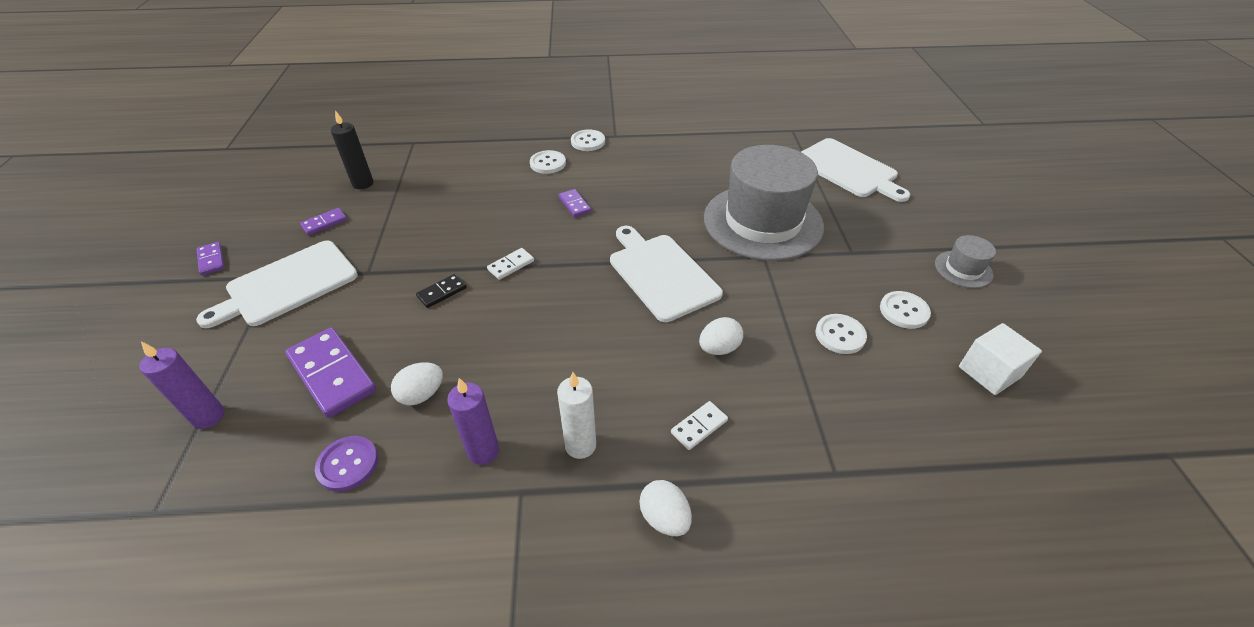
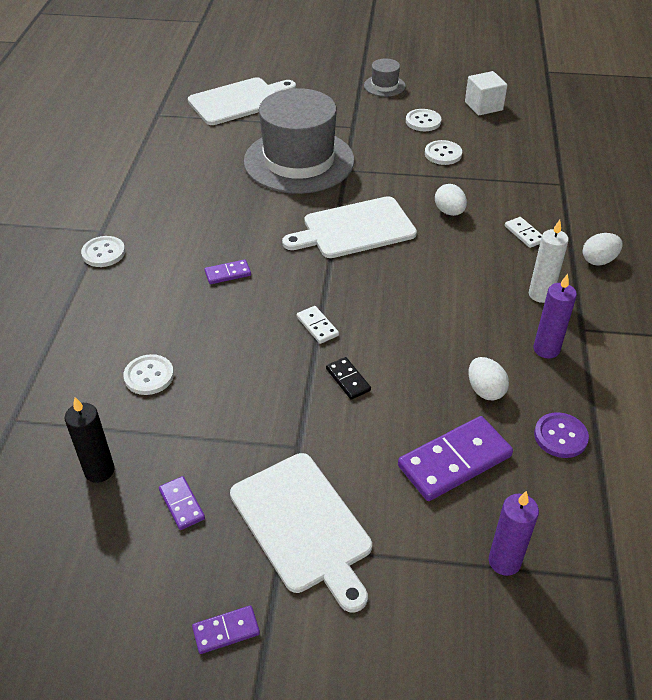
camera: 80 degrees left, 0 degrees up
white button [530,150,566,174] -> white button moved to [123,354,174,395]

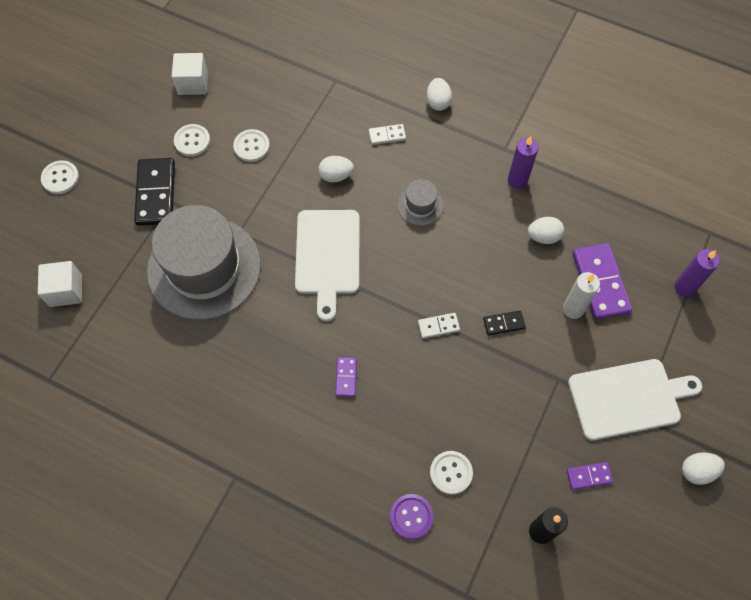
camera: 70 degrees left, 20 degrees up
white button [81,236,125,267] -> white button moved to [41,160,79,194]
white cutting board [188,77,296,125] -> white cube [38,261,82,307]
purple domino [192,605,260,654] -> white egg [682,452,725,485]
grey hat [364,58,406,97] -> grey hat moved to [397,179,444,226]
white candle [529,220,569,303] -> white candle moved to [563,272,600,319]
purple button [534,412,589,458] -> purple button moved to [390,494,434,539]
none -> black domino [134,158,175,226]

